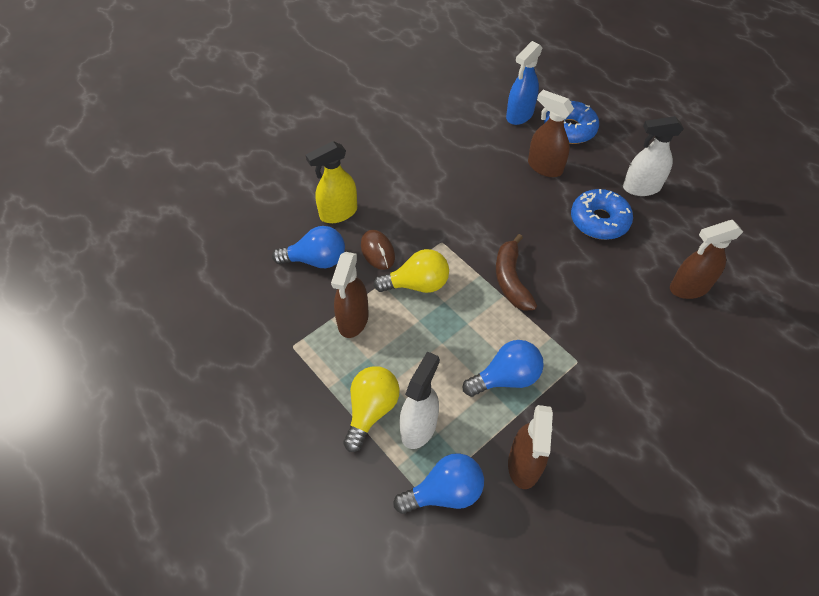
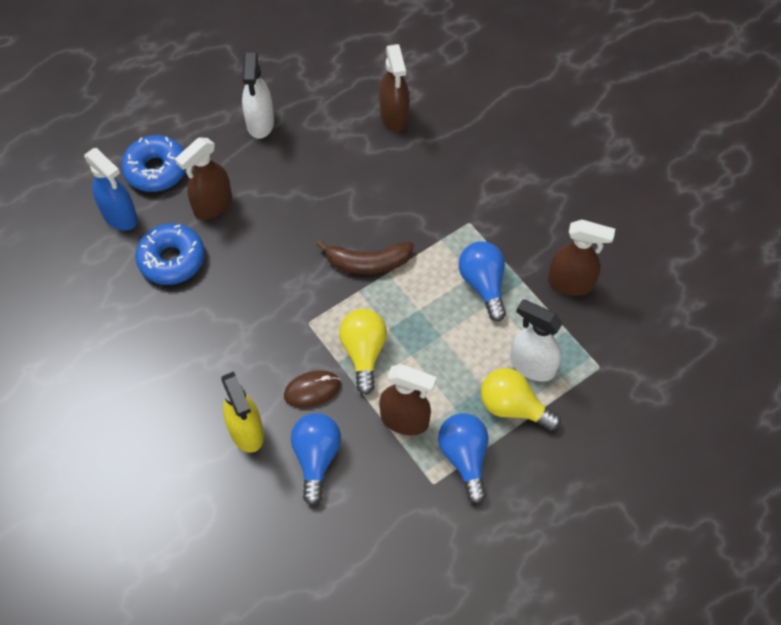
camera: 85 degrees left, 5 degrees up
blue light bulb [394,453,484,514] -> blue light bulb moved to [438,413,488,504]
blue donut [571,189,633,240] -> blue donut moved to [135,223,205,285]

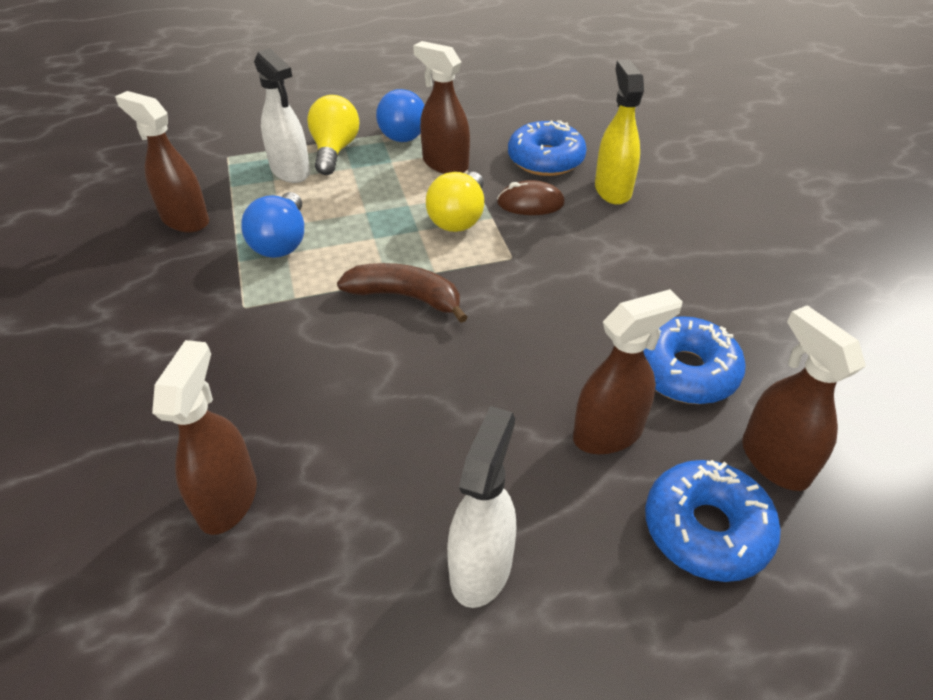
camera: 160 degrees left, 15 degrees down
blue spray bottle [84,148,138,231] -> brown spray bottle [742,305,866,491]
blue light bulb [291,413,341,505] -> blue donut [508,120,587,176]
yellow light bulb [481,368,561,431] -> yellow light bulb turned 135 degrees counterclockwise [307,95,359,175]

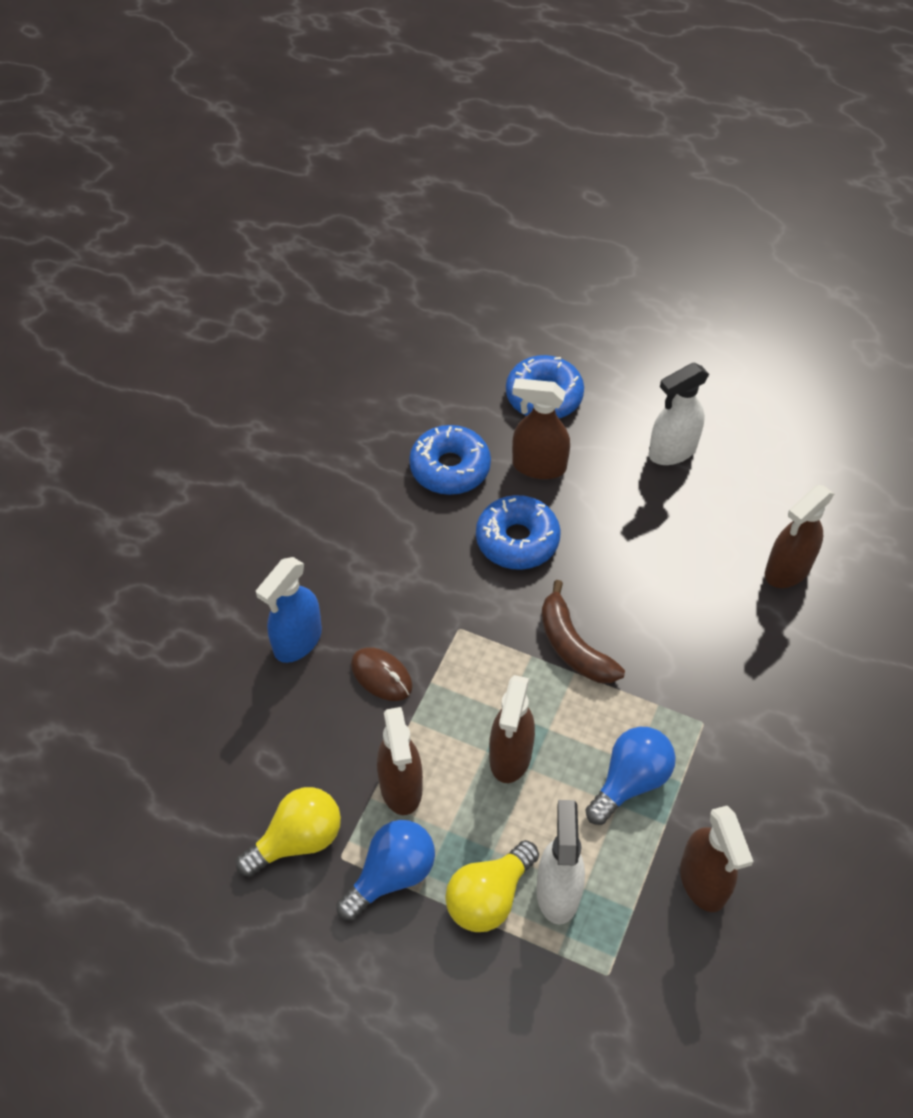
camera: 140 degrees left, 10 degrees up
yellow light bulb [426,172,484,232] -> yellow light bulb moved to [236,787,341,877]
blue donut [508,120,587,176] -> blue donut moved to [476,495,560,570]
yellow spray bottle [595,60,644,205] -> blue spray bottle [256,557,322,663]
brown spray bottle [742,305,866,491] -> brown spray bottle moved to [489,675,535,783]

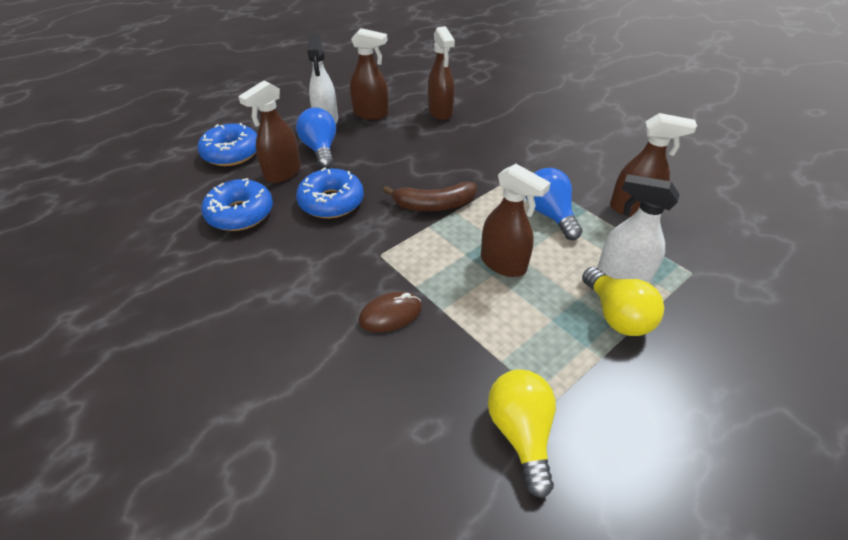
camera: 65 degrees left, 10 degrees down
blue spray bottle [256,557,322,663] -> none
blue light bulb [336,820,435,921] -> blue light bulb moved to [296,107,336,168]
brown spray bottle [377,707,423,815] -> brown spray bottle moved to [350,28,388,120]

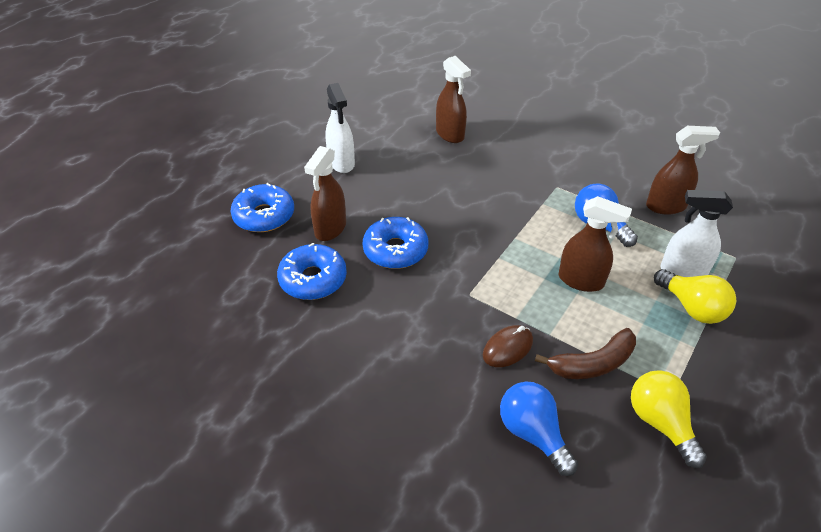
camera: 15 degrees left, 0 degrees up
blue light bulb [296,107,336,168] -> blue light bulb moved to [500,381,578,476]
brown spray bottle [350,28,388,120] -> none
brown banana [383,181,477,211] -> brown banana moved to [535,328,636,379]

